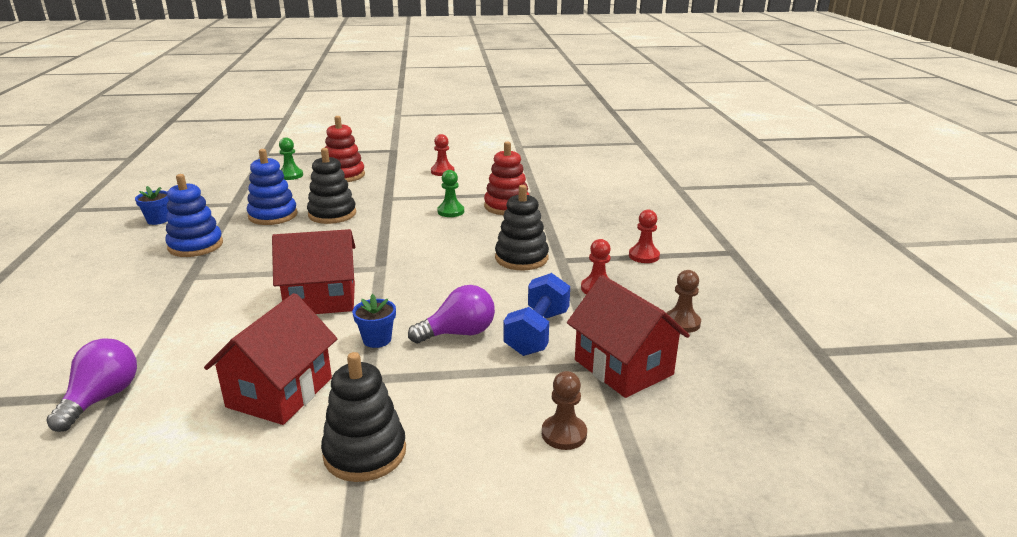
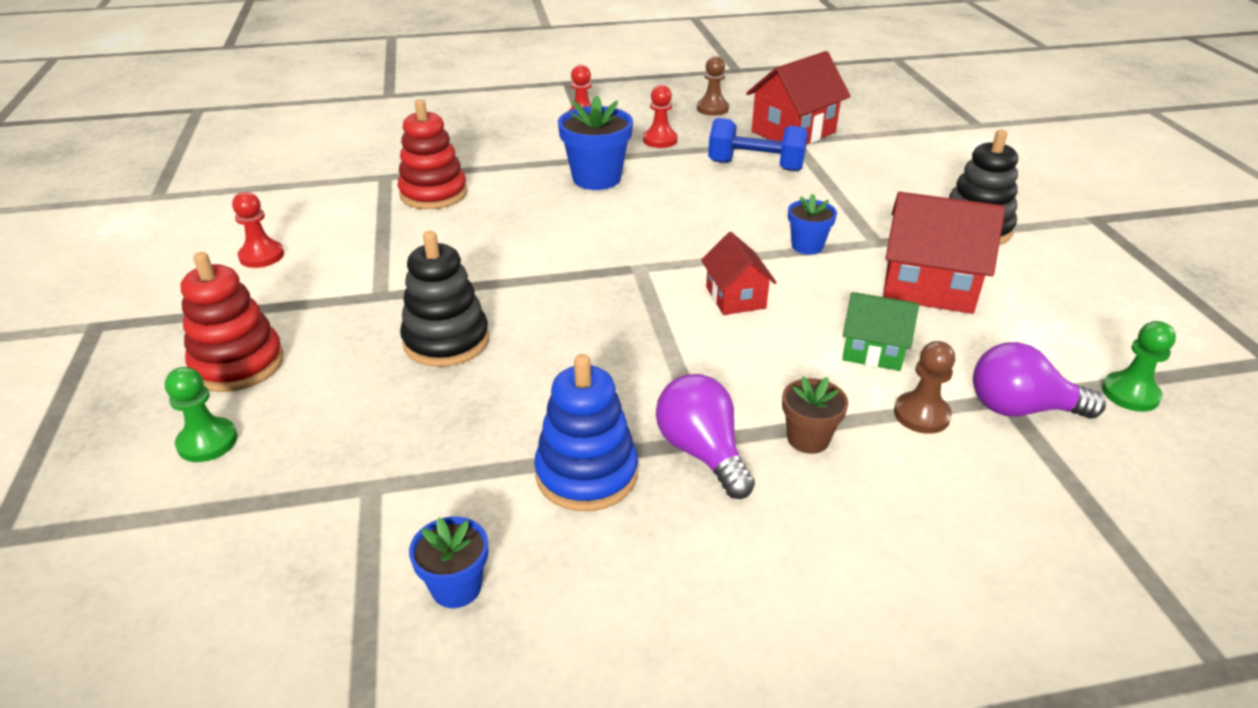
camera: 95 degrees left, 10 degrees up
blue stacking toy [247,149,298,225] -> none
red house [272,229,355,314] -> red house [701,232,777,315], size x0.60
purple light bulb [408,285,495,343] -> purple light bulb moved to [656,374,755,499]
green pawn [437,170,464,217] -> green pawn moved to [1102,321,1176,412]
black stacking toy [495,185,549,270] -> blue flower pot [558,95,633,190]
brown pawn [542,371,587,450] -> brown pawn moved to [894,341,955,434]
none -> brown flower pot [782,377,848,454]
none -> green house [842,292,919,371]

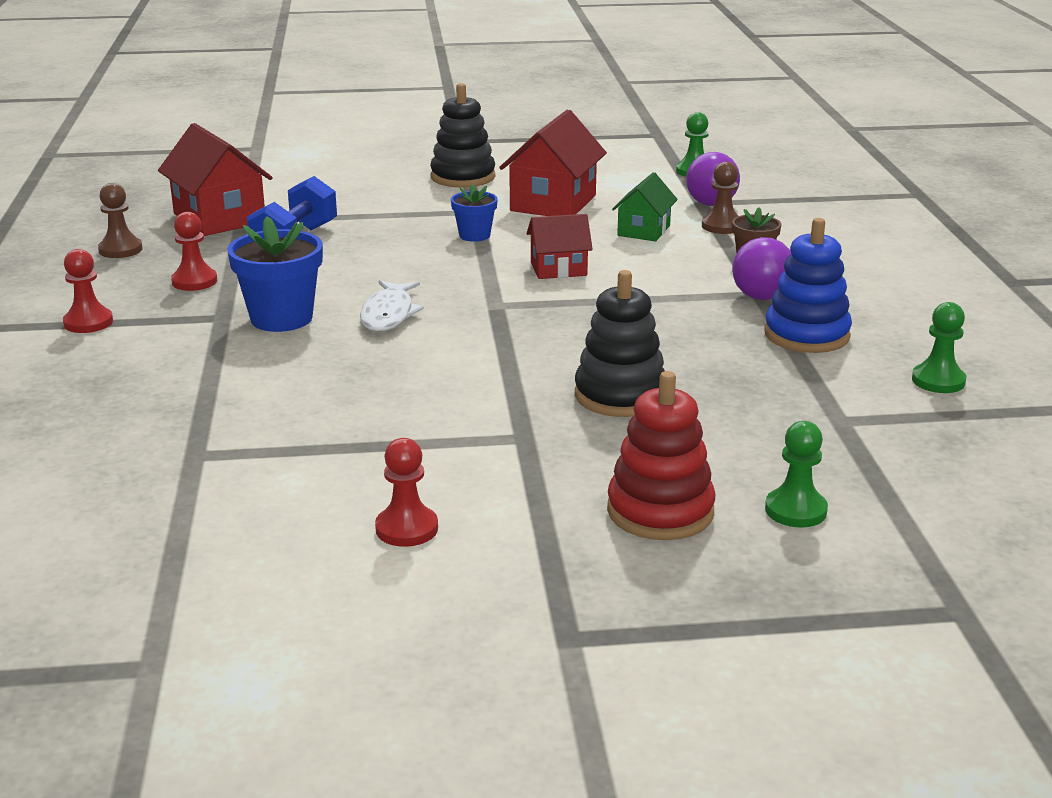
camera: 85 degrees left, 10 degrees down
red stacking toy [398,99,467,209] -> none
blue flower pot [409,517,488,608] -> green pawn [912,302,966,393]
none -> white fish [360,280,424,332]

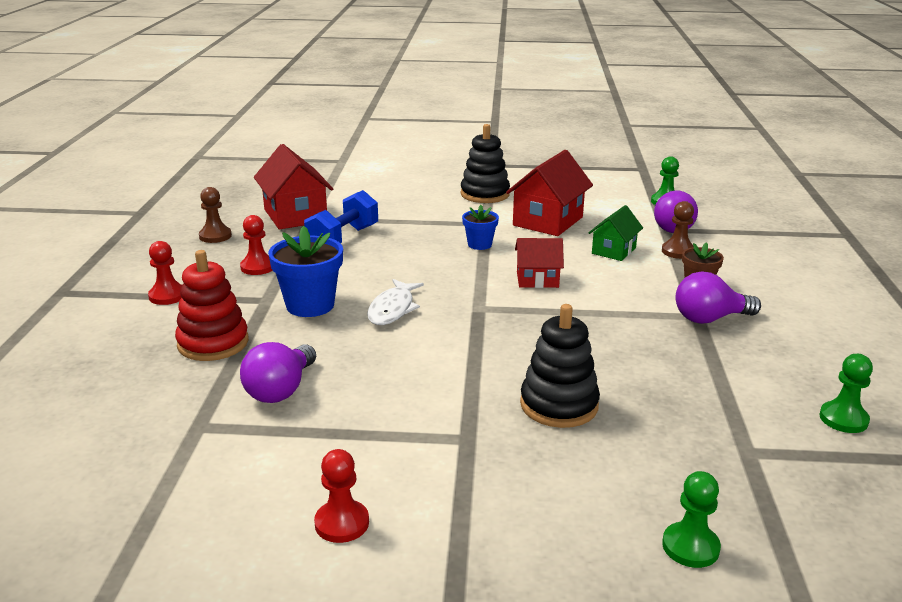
camera: 10 degrees right, 0 degrees up
red stacking toy [607,371,716,540] -> red stacking toy moved to [175,250,249,361]
blue stacking toy [764,218,852,353] -> none
none -> purple light bulb [240,342,316,403]

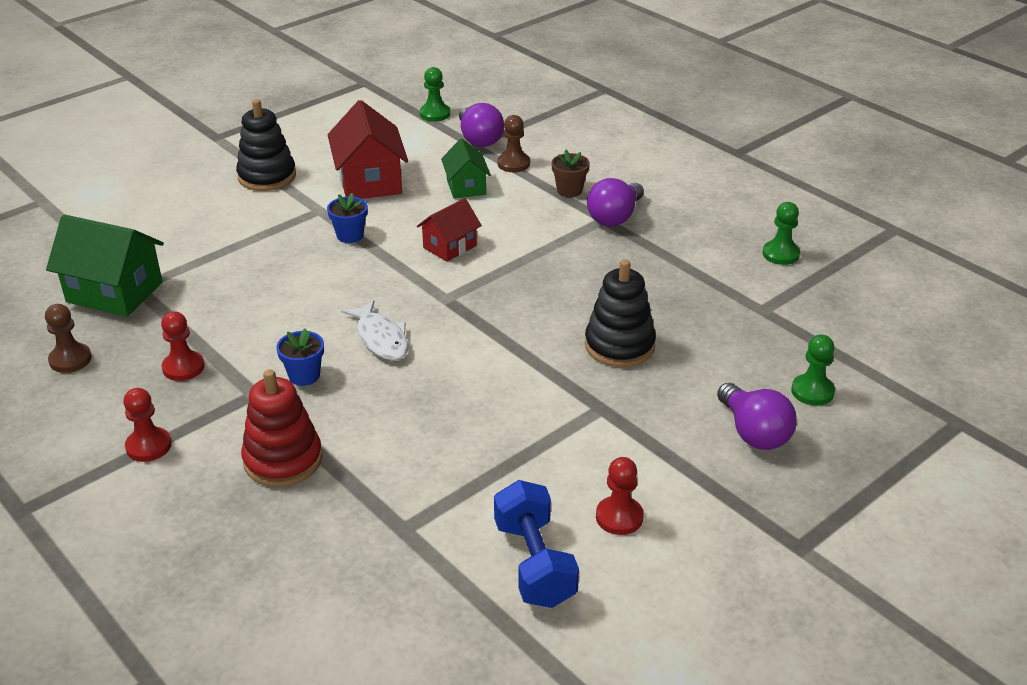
camera: 45 degrees left, 10 degrees up
purple light bulb [240,342,316,403] -> purple light bulb moved to [717,383,797,450]
red house [254,144,333,229] -> green house [46,214,164,317]
blue flower pot [268,226,343,317] -> blue flower pot [276,328,324,386], size x0.58
blue dumbbell [304,190,378,244] -> blue dumbbell moved to [494,480,579,608]

